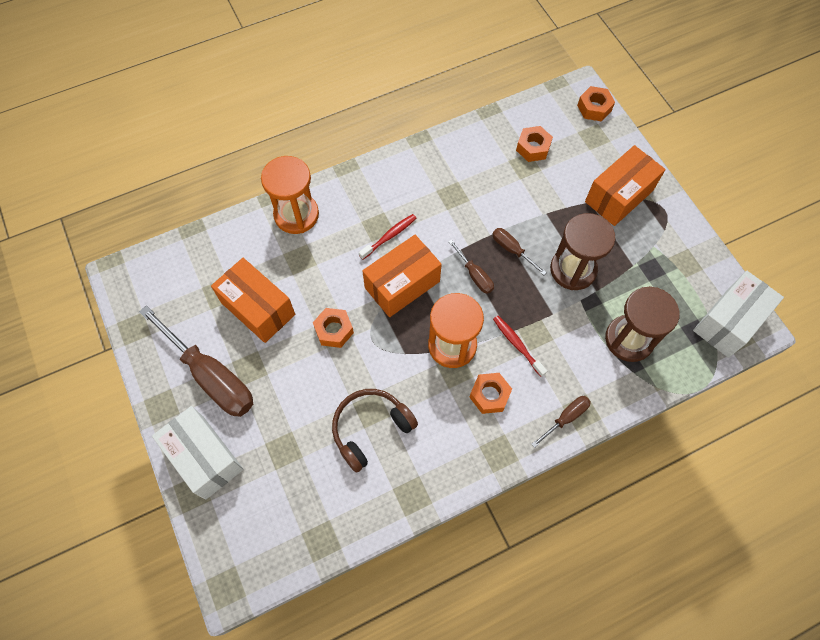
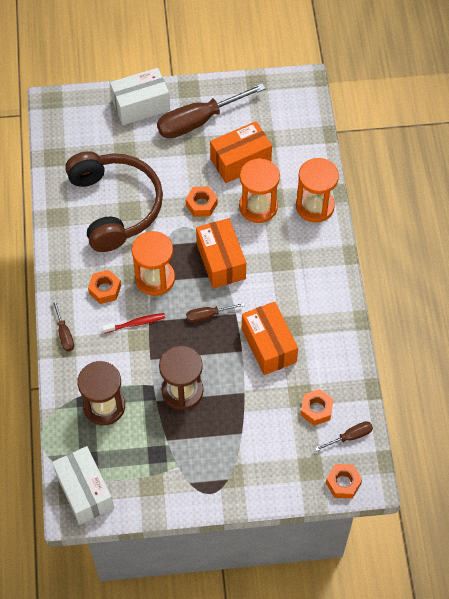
camera: 110 degrees right, 5 degrees down
brown headphones [332,389,418,473] -> brown headphones [65,151,163,252], size x1.70
red toothbrush [359,214,416,260] -> none
brown screwdriver [492,228,547,275] -> brown screwdriver moved to [315,421,373,451]
orange box [585,145,666,226] -> orange box moved to [242,301,298,375]
none -> orange hourglass [239,158,280,223]

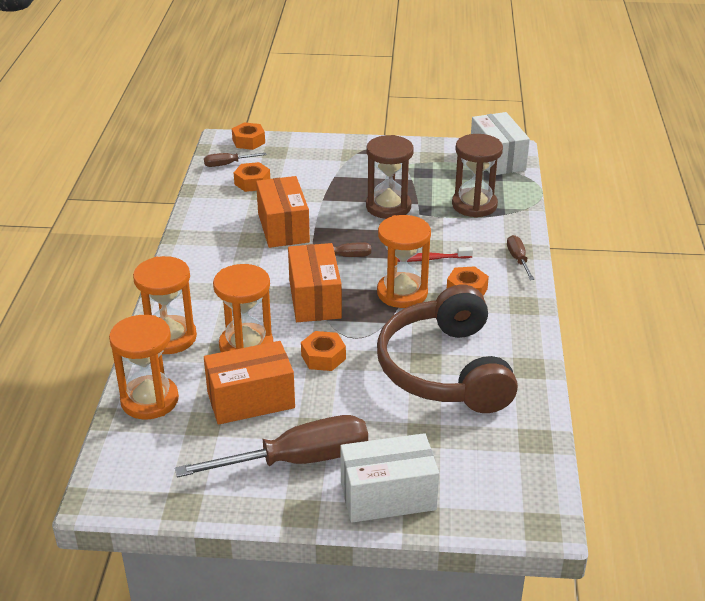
camera: 170 degrees left, 25 degrees down
none -> orange hourglass [109,315,179,419]

